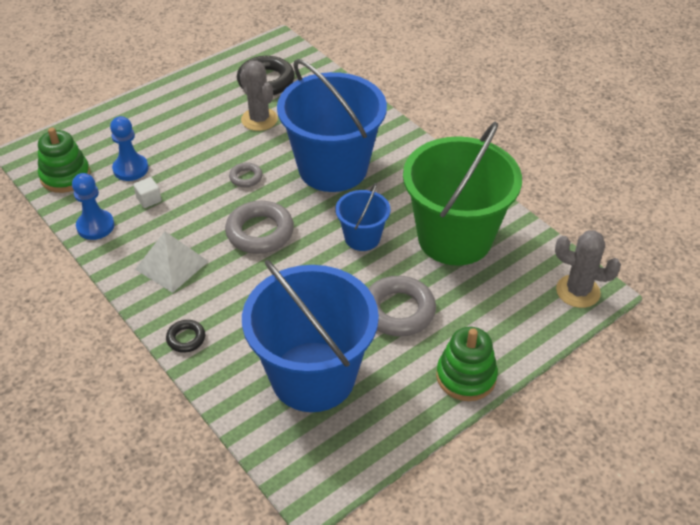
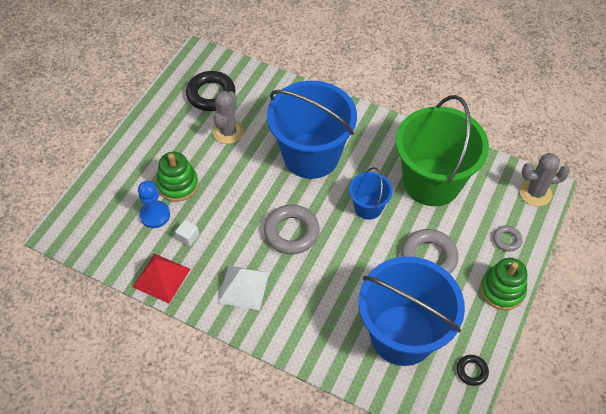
camera: 25 degrees left, 10 degrees up
green stacking toy [38,127,90,193] -> green stacking toy moved to [156,152,199,202]
blue pawn [72,173,115,240] -> red pyramid [133,253,190,303]
black ring [166,320,205,353] -> black ring moved to [457,355,489,386]
grey ring [229,162,263,187] -> grey ring moved to [493,225,522,252]
grey cactus [240,60,278,131] -> grey cactus turned 75 degrees clockwise [213,91,244,144]

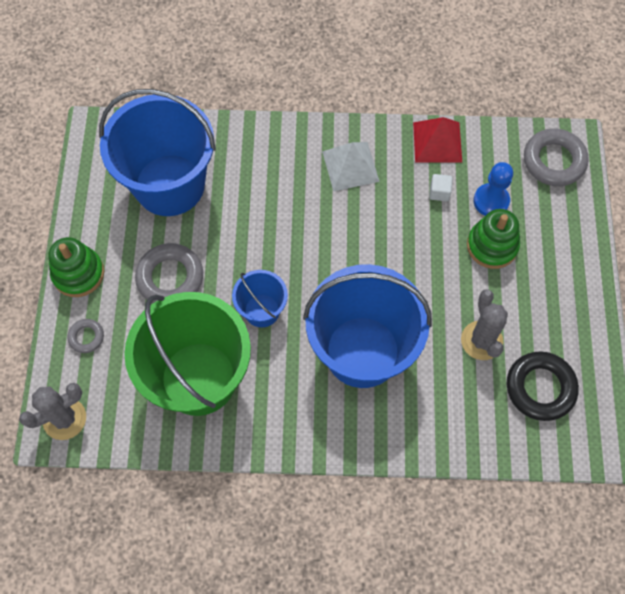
camera: 155 degrees right, 10 degrees up
grey ring [264,205,320,254] -> grey ring moved to [524,128,589,186]
black ring [457,355,489,386] -> none

